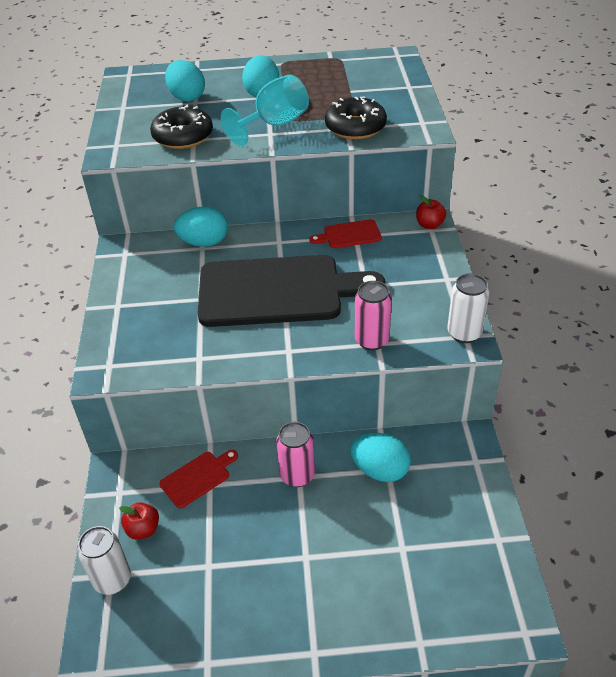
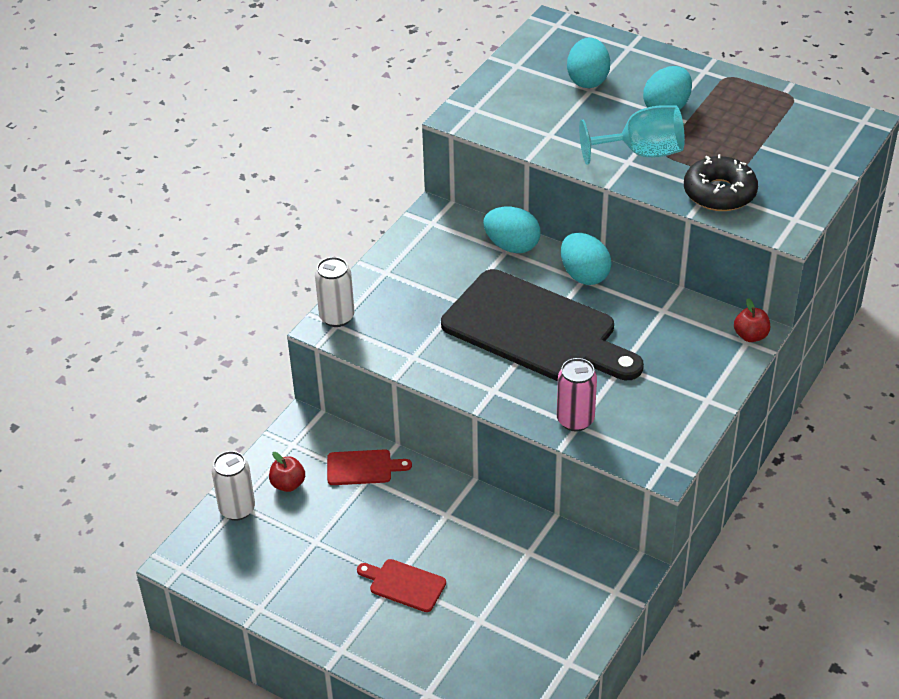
camera: 35 degrees right, 0 degrees up
black donut [150,105,213,149] -> none
pink can [276,422,315,487] -> none
red cutting board [310,219,382,248] -> red cutting board moved to [357,559,446,612]
turquoise egg [350,433,411,482] -> turquoise egg moved to [561,233,612,285]
white can [447,273,489,343] -> white can moved to [315,257,355,327]

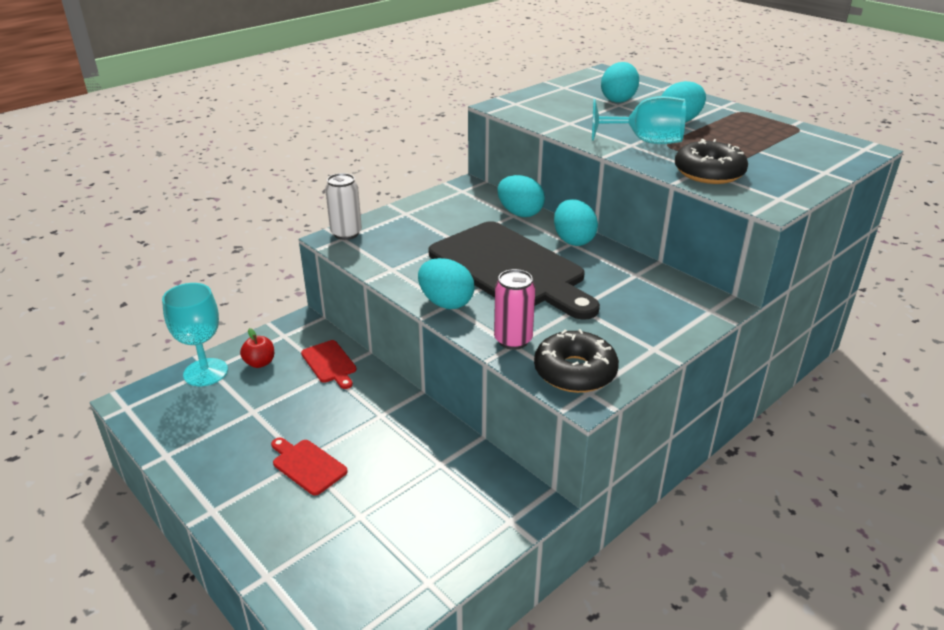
camera: 15 degrees right, 10 degrees down
white can [212,451,255,521] -> turquoise goblet [162,283,228,386]
red cutting board [327,449,412,485] -> red cutting board turned 45 degrees clockwise [301,340,356,389]
red apple [734,298,770,342] -> none
none -> turquoise egg [418,258,475,309]
none -> black donut [534,329,619,393]

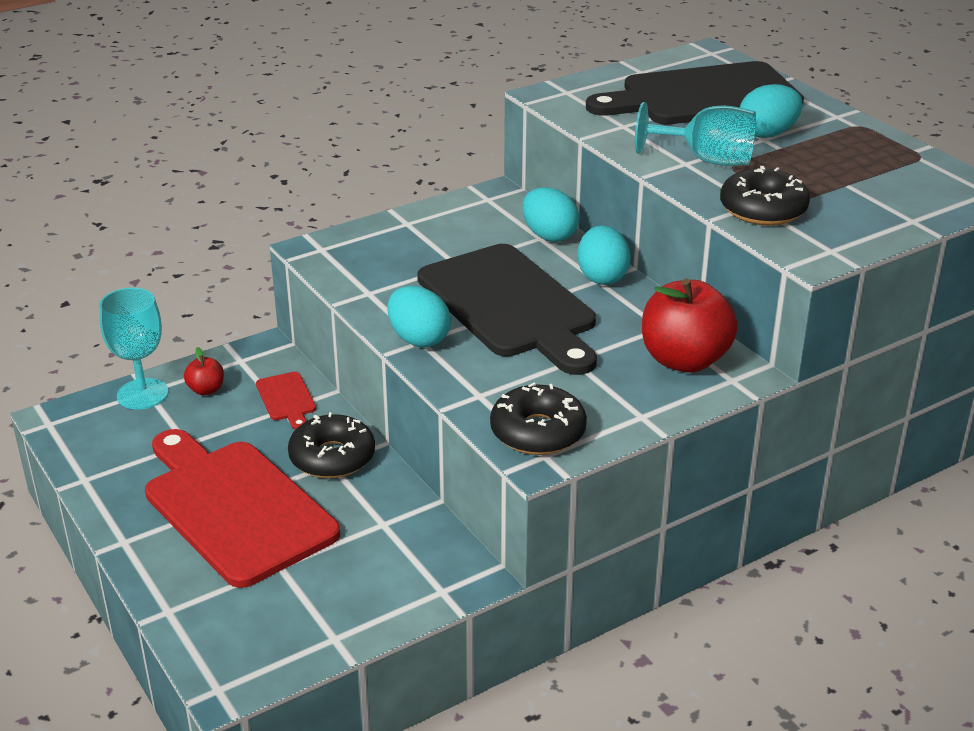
camera: 10 degrees right, 0 degrees up
red cutting board [271,438,348,496] -> red cutting board [145,429,340,588], size x2.44
white can [325,173,362,240] -> none
pink can [494,269,535,350] -> none
turquoise egg [601,62,639,103] -> black cutting board [586,61,804,125]
none -> black donut [288,412,375,478]
none -> red apple [642,279,738,373]

